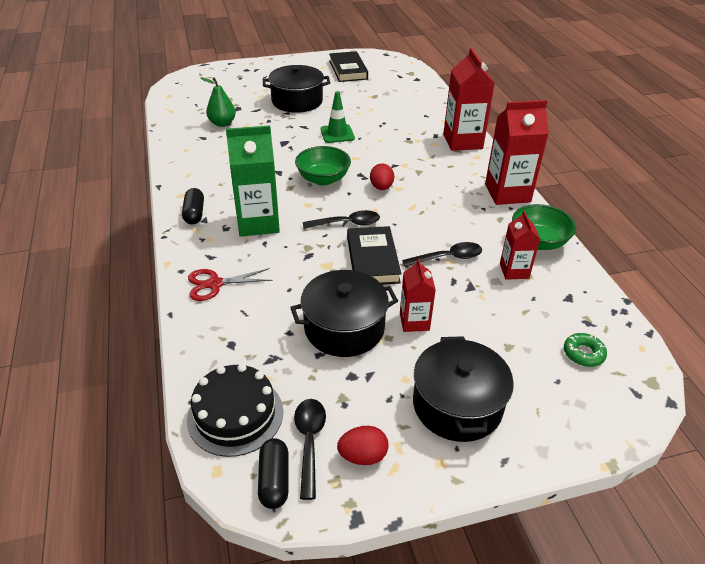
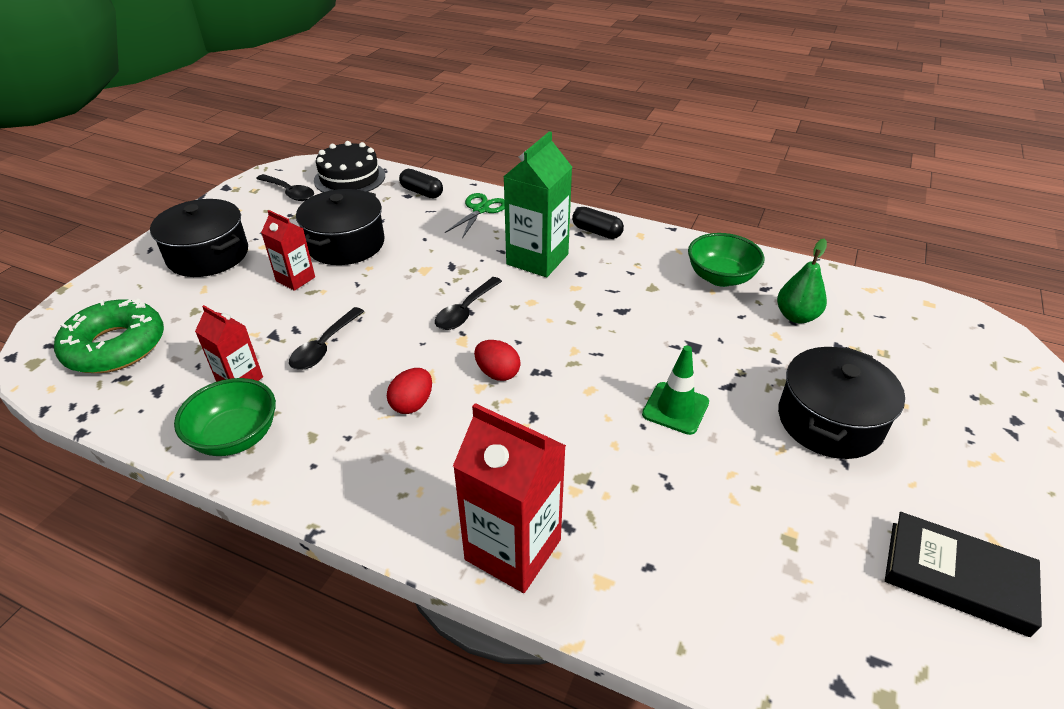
camera: 130 degrees right, 0 degrees up
red scissors [188,268,273,301] -> green scissors [445,193,505,238]
black capsule [258,438,289,509] -> black capsule moved to [399,169,443,198]
green bowl [295,146,351,186] -> green bowl moved to [688,233,765,287]
red egg [337,426,389,465] -> red egg moved to [387,368,432,414]
black book [347,226,401,285] -> none
red carton [485,100,549,205] -> none
green donut [564,333,607,367] -> green donut [54,299,164,373], size x2.13

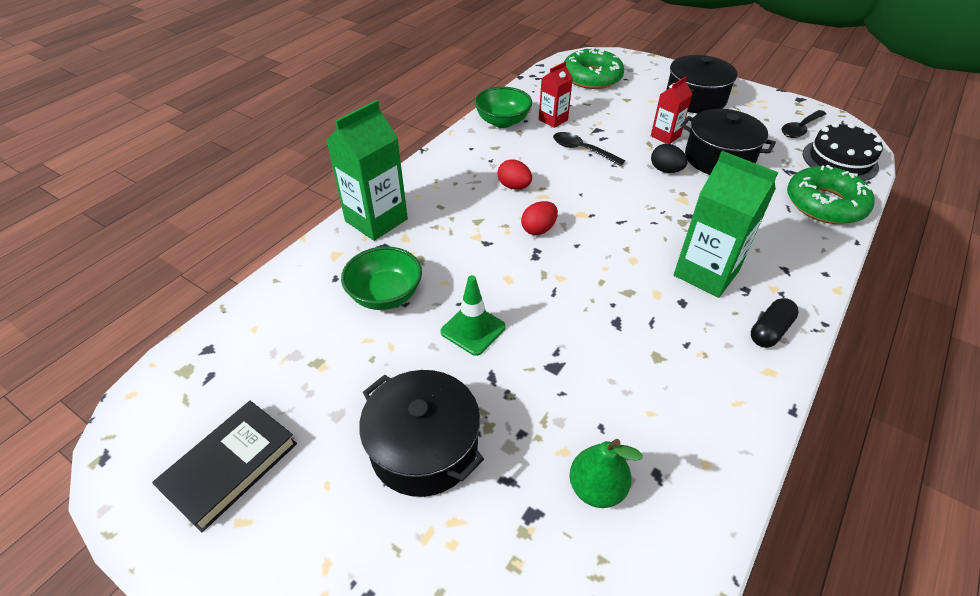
camera: 100 degrees right, 5 degrees up
black capsule [399,169,443,198] -> green donut [787,165,875,224]
black spoon [435,277,502,330] -> none
green scissors [445,193,505,238] -> none
red carton [453,403,566,593] -> green carton [326,100,408,241]
green bowl [688,233,765,287] -> green bowl moved to [341,246,422,310]
none -> black egg [651,144,688,173]

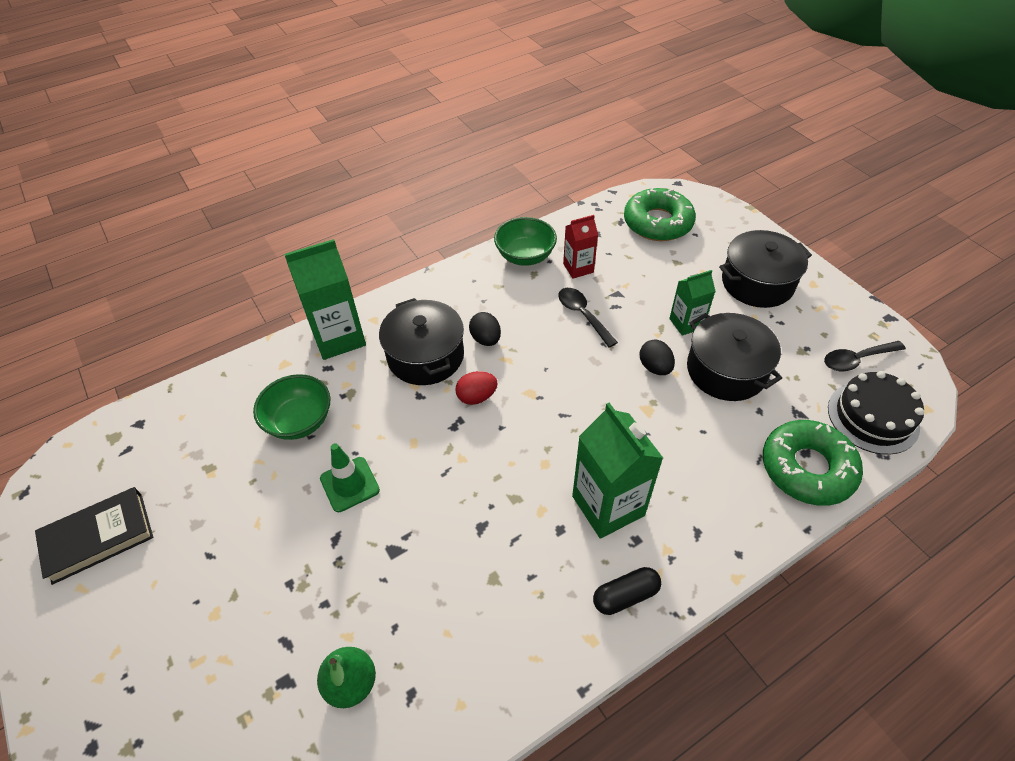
camera: 25 degrees right, 5 degrees up
black pot [359,370,484,497] -> black pot moved to [379,298,464,385]
red egg [497,159,532,190] -> black egg [469,312,501,346]
red carton [651,76,692,144] -> green carton [669,270,715,336]

